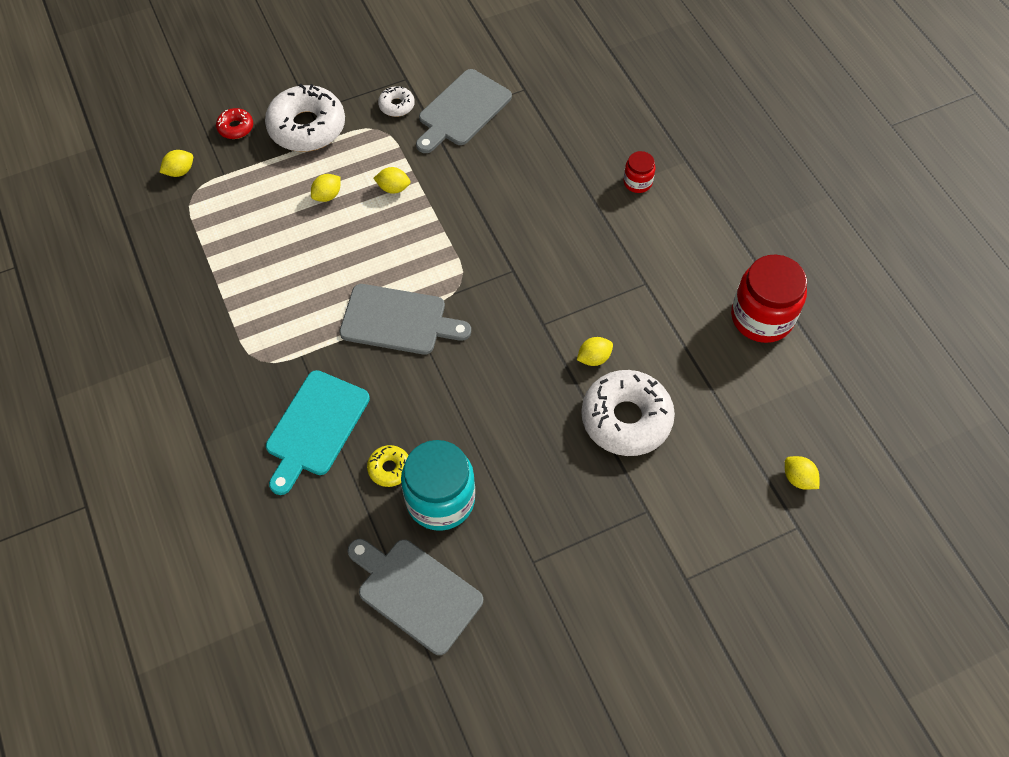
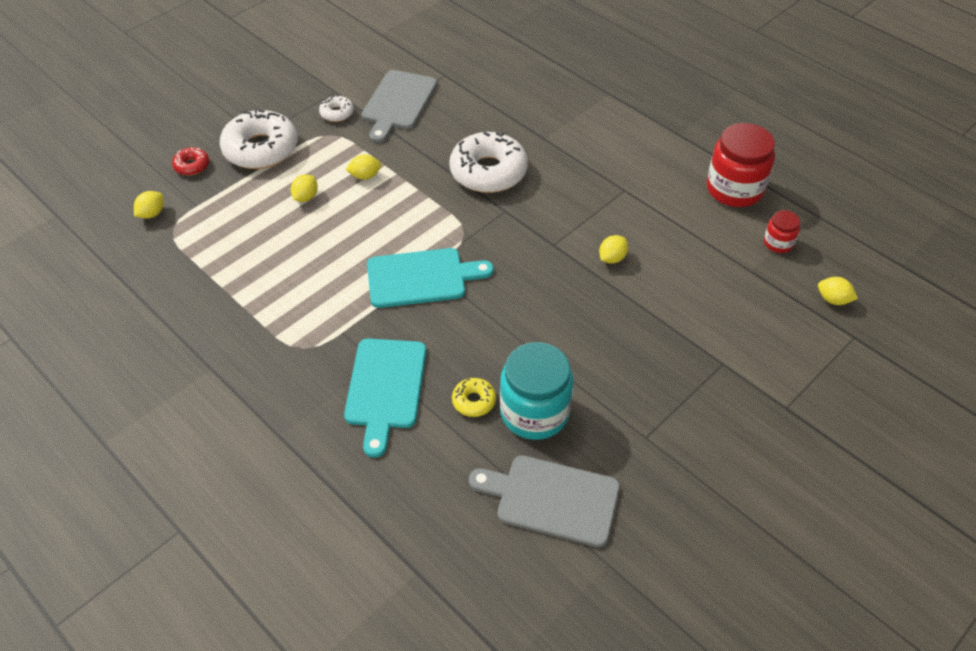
camera: 20 degrees left, 10 degrees down
grey cutting board [339,284,471,355] -> turquoise cutting board [367,248,494,308]
white donut [581,370,675,456] -> white donut moved to [449,132,528,193]
red jar [623,151,656,193] -> red jar moved to [764,210,800,253]

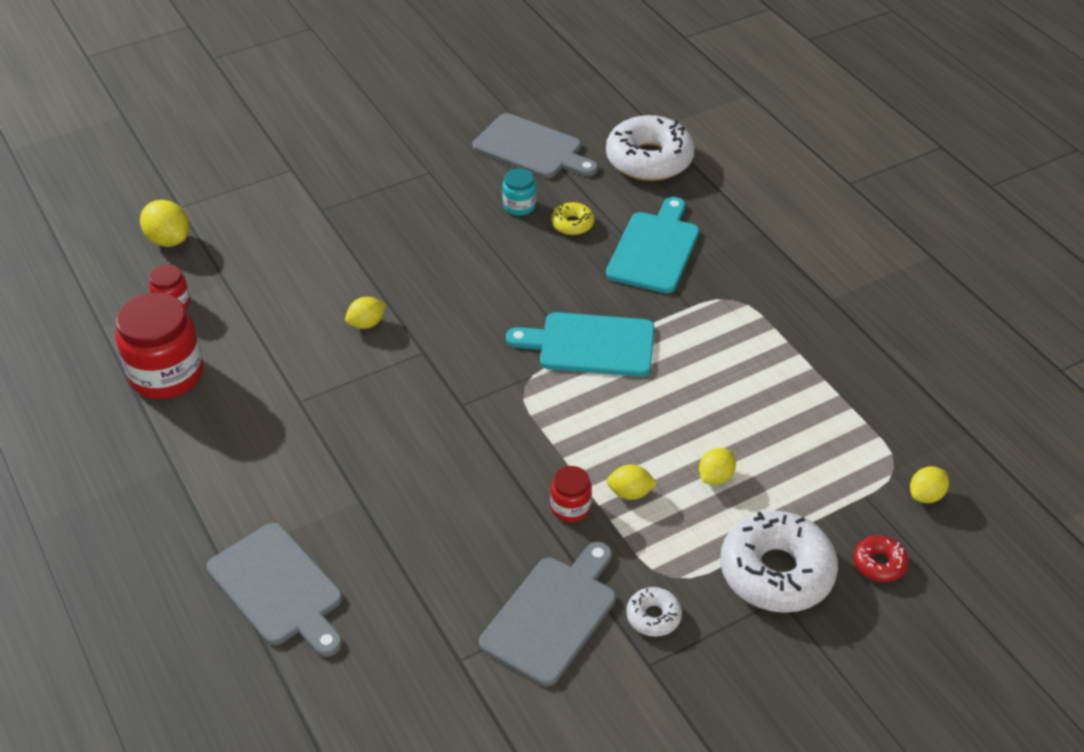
camera: 165 degrees left, 5 degrees down
white donut [449,132,528,193] -> white donut moved to [606,115,694,181]
turquoise jar [500,342,574,440] -> turquoise jar [502,168,536,216], size x0.50
yellow lemon [818,277,858,305] -> yellow lemon [140,200,189,247], size x1.51
none -> grey cutting board [206,523,342,657]
none -> red jar [550,466,592,522]

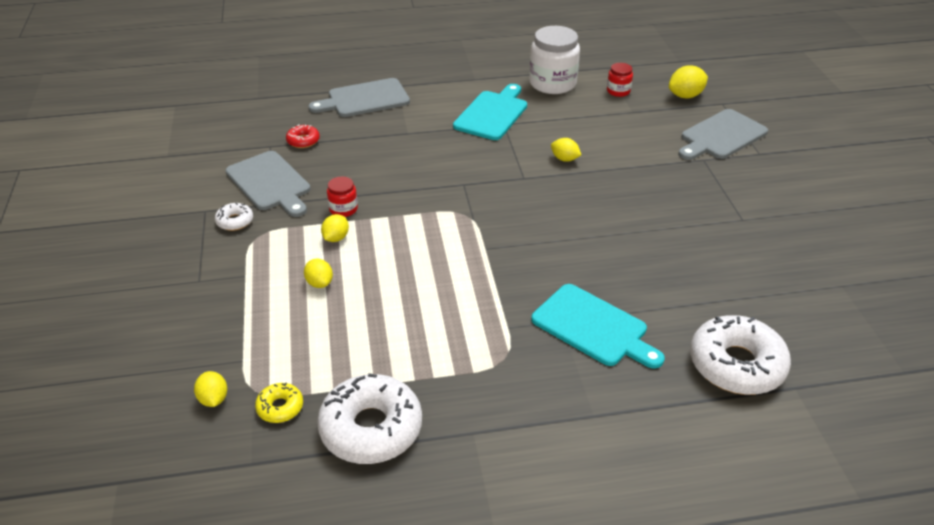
camera: 110 degrees right, 5 degrees down
red jar [116,292,203,399] -> white jar [529,26,580,94]
yellow lemon [345,297,386,329] -> yellow lemon turned 45 degrees counterclockwise [551,138,581,162]
grey cutting board [472,113,598,178] -> grey cutting board moved to [678,109,768,160]
turquoise jar [502,168,536,216] -> none
turquoise cutting board [506,312,654,377] -> turquoise cutting board moved to [453,84,527,140]
yellow donut [551,202,594,235] -> yellow donut moved to [255,383,303,423]
white donut [720,511,838,613] -> white donut moved to [317,373,422,464]
red donut [853,535,908,582] -> red donut moved to [286,124,320,148]

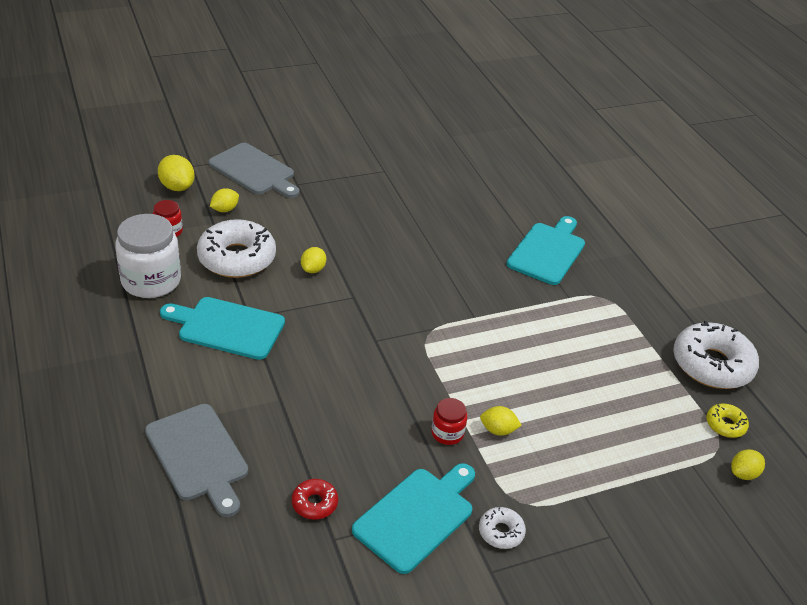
camera: 105 degrees left, 0 degrees up
grey cutting board [225,151,311,217] -> turquoise cutting board [352,463,475,574]
yellow lemon [304,259,333,288] -> yellow lemon moved to [210,188,239,212]
white donut [690,315,791,395] -> white donut moved to [197,219,276,278]

